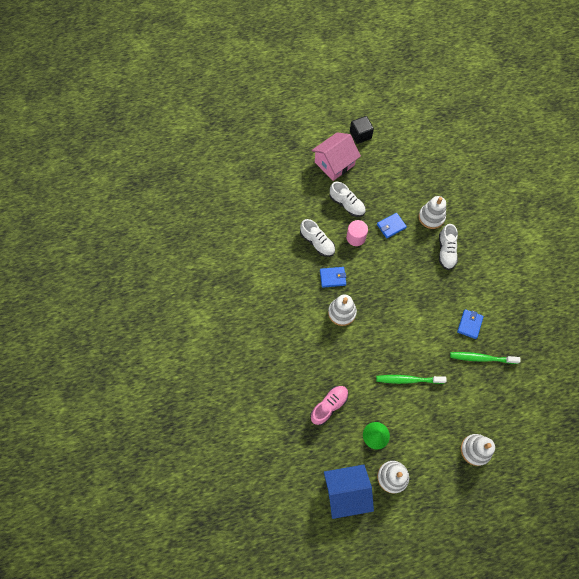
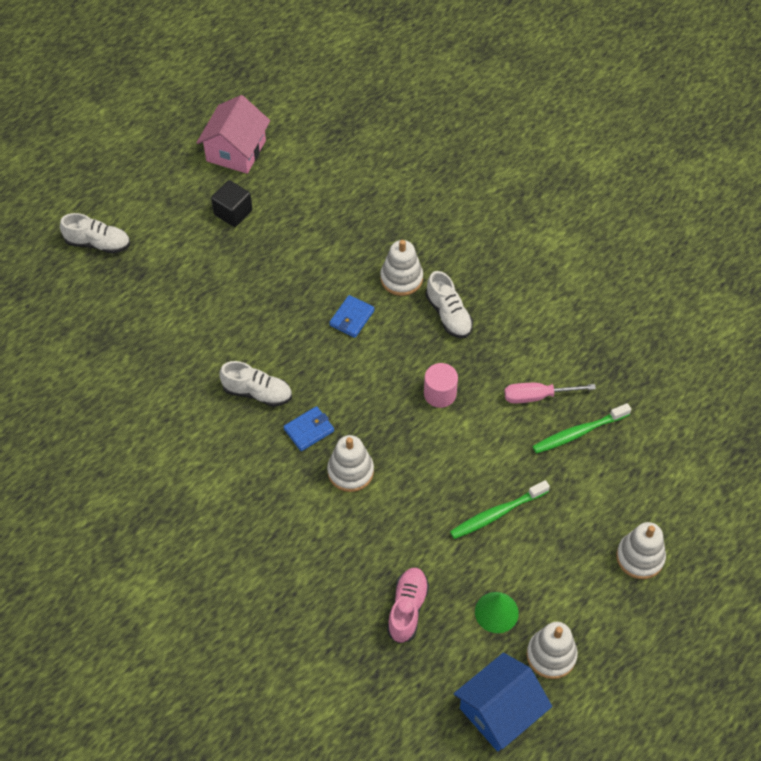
camera: 30 degrees left, 10 degrees down
pink house [311,132,361,181] -> pink house moved to [197,95,270,174]
white shoe [329,182,366,217] -> white shoe moved to [60,213,130,254]
pink cylinder [346,220,368,246] -> pink cylinder moved to [424,363,458,408]
blue wallet [457,309,484,339] -> pink screwdriver [504,383,596,404]

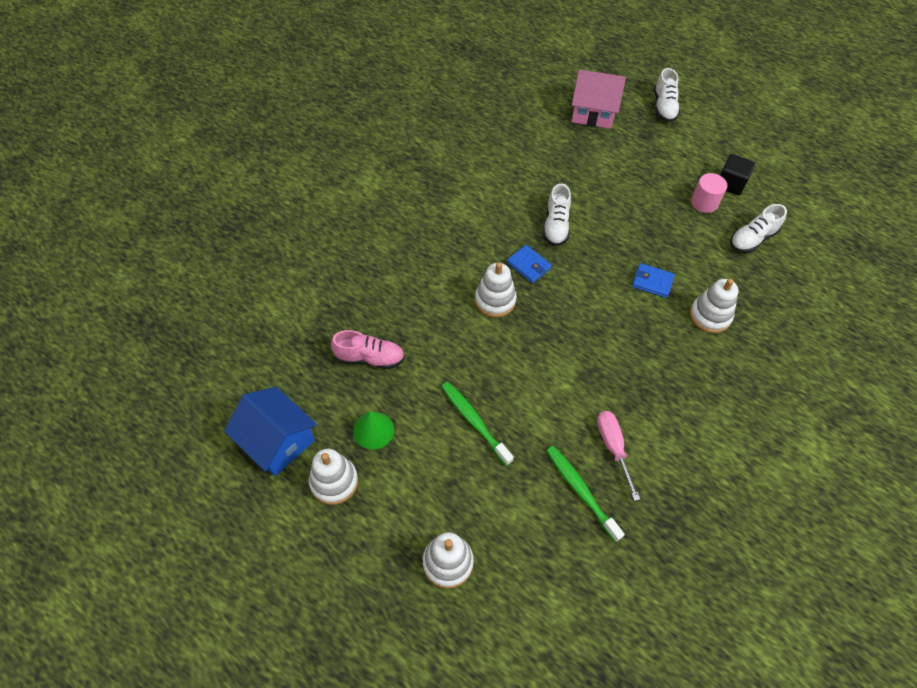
camera: 80 degrees right, 0 degrees up
pink house [197,95,270,174] -> pink house moved to [571,69,626,129]
pink cylinder [424,363,458,408] -> pink cylinder moved to [691,173,727,213]
white shoe [426,271,473,338] -> white shoe moved to [730,204,787,253]

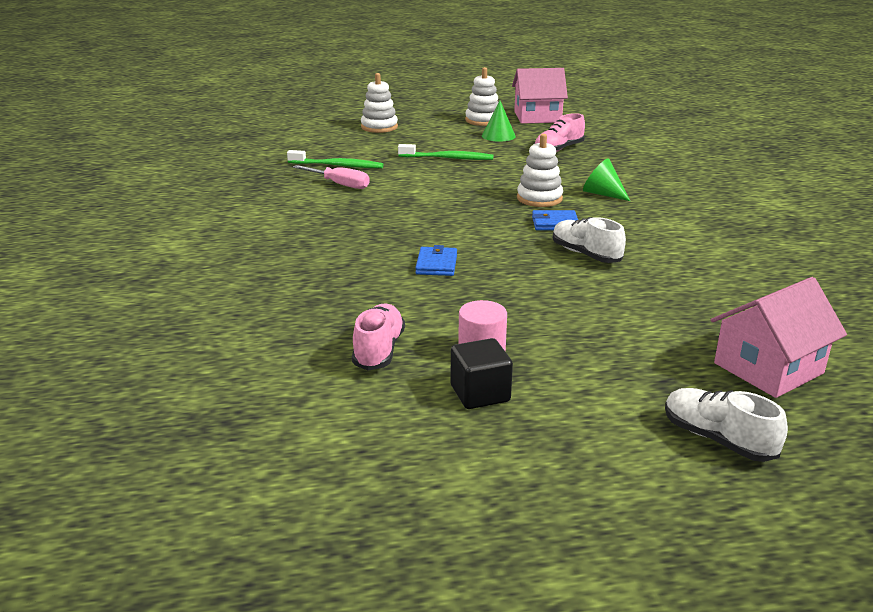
camera: 135 degrees right, 30 degrees down
blue house [224,387,317,476] -> pink house [512,68,568,124]
blue wallet [632,263,675,298] -> blue wallet turned 60 degrees counterclockwise [415,245,457,276]
white stacking toy [690,279,739,333] -> none
white shoe [730,204,787,253] -> pink shoe [352,304,405,371]
none -> green cone [583,158,630,201]

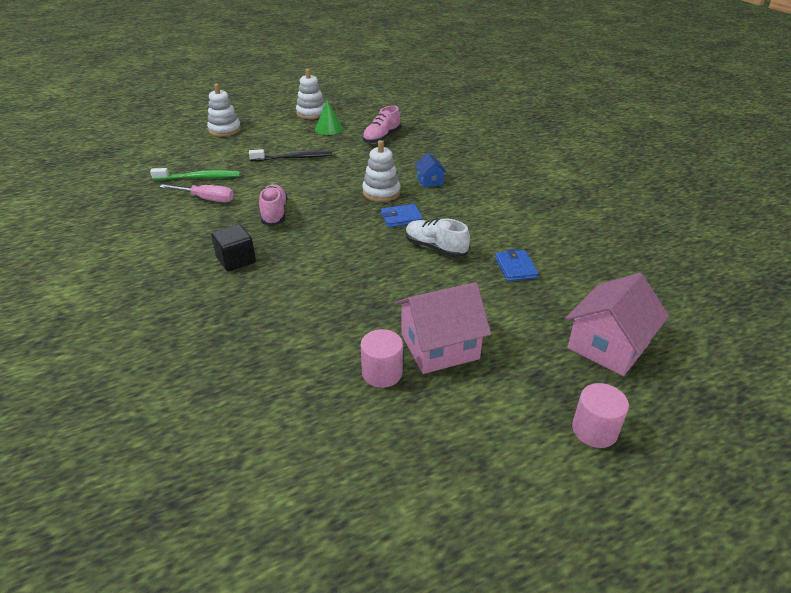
camera: 15 degrees left, 10 degrees up
pink shoe [352,304,405,371] -> pink shoe moved to [259,184,287,226]
green toothbrush [398,144,494,160] -> black toothbrush [249,149,332,161]
blue wallet [415,245,457,276] -> blue wallet moved to [495,249,539,281]
black cube [450,338,513,409] -> black cube moved to [211,224,256,272]
pink house [512,68,568,124] -> pink house moved to [395,282,491,374]
green cone [583,158,630,201] -> blue house [415,153,447,188]
white shoe [665,388,788,462] -> pink cylinder [572,383,629,448]

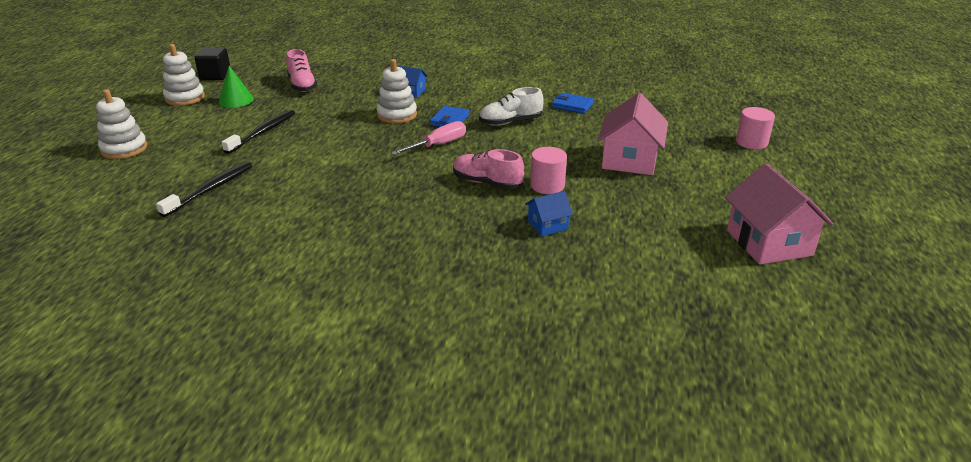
camera: 55 degrees left, 5 degrees down
green toothbrush [150,168,240,180] -> black toothbrush [156,162,252,217]
pink screwdriver [160,185,234,202] -> pink screwdriver moved to [391,121,466,155]
black cube [211,224,256,272] -> black cube moved to [194,48,230,80]
pink shoe [259,184,287,226] -> pink shoe moved to [453,149,525,189]
pink cylinder [361,329,403,388] -> pink cylinder moved to [530,147,567,194]
pink house [565,273,669,376] -> pink house moved to [725,163,834,265]
none -> blue house [525,191,573,236]

